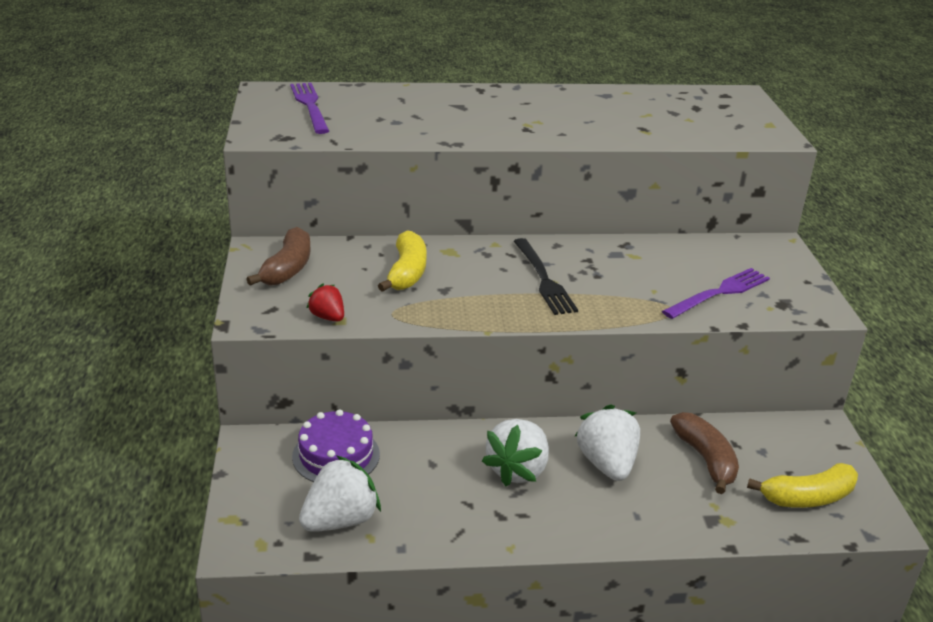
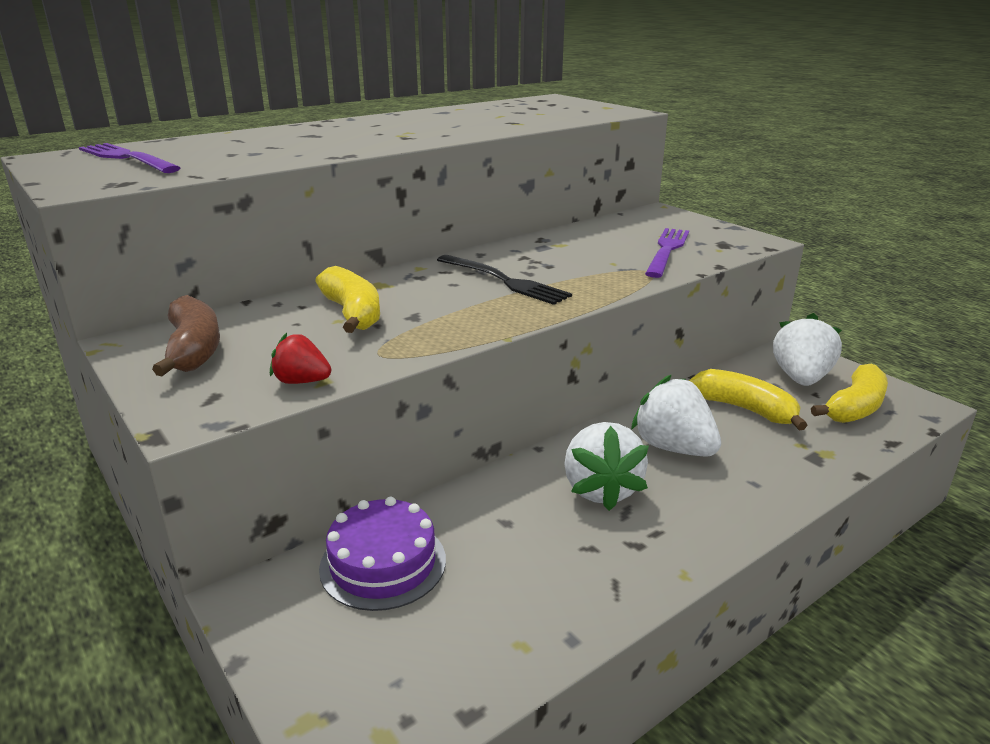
camera: 30 degrees left, 5 degrees down
white strawberry [299,455,381,532] -> white strawberry moved to [773,313,842,386]
brown banana [670,412,739,494] -> yellow banana [689,369,808,430]

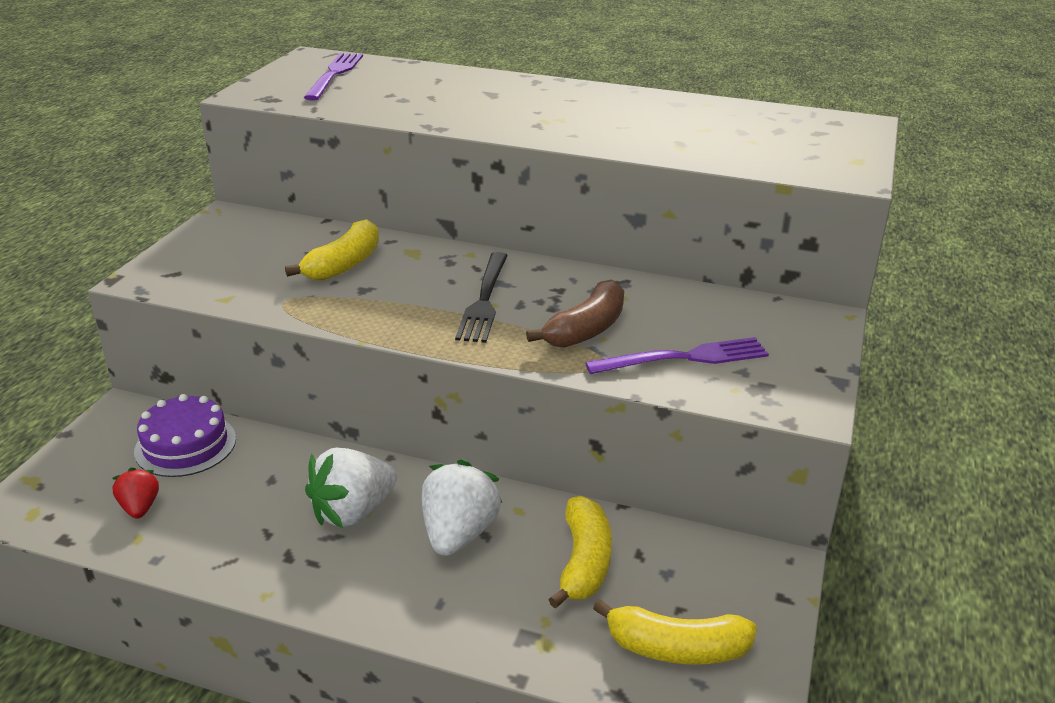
camera: 55 degrees right, 5 degrees up
brown banana [152,295,220,376] -> brown banana moved to [526,280,624,348]
red strawberry [270,333,331,384] -> red strawberry moved to [112,467,159,519]
white strawberry [773,313,842,386] -> none

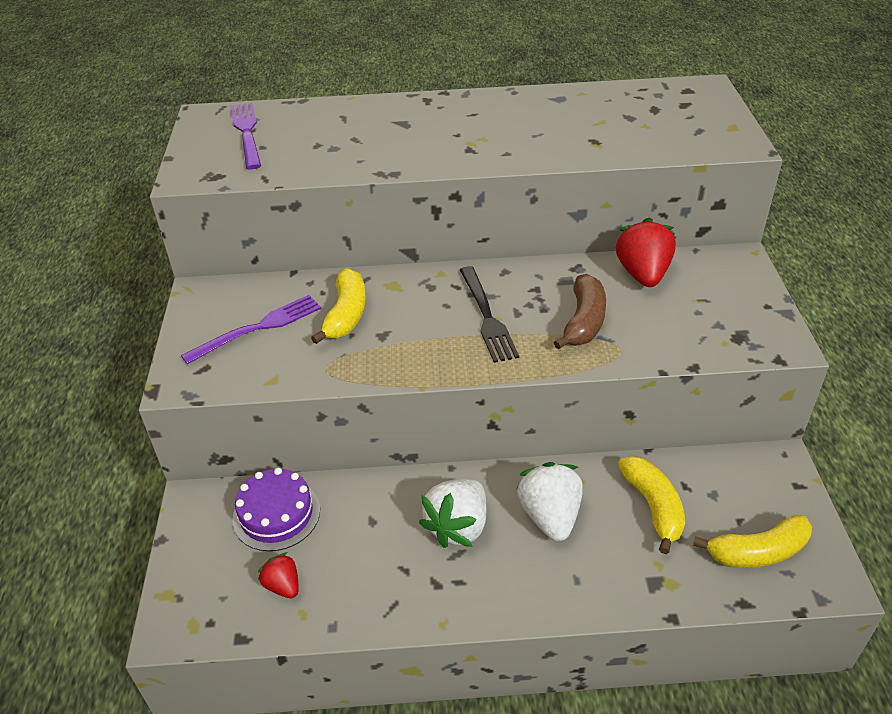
camera: 20 degrees left, 10 degrees up
purple fork [585,337,769,374] -> purple fork moved to [181,295,322,364]
none -> red strawberry [616,217,676,287]

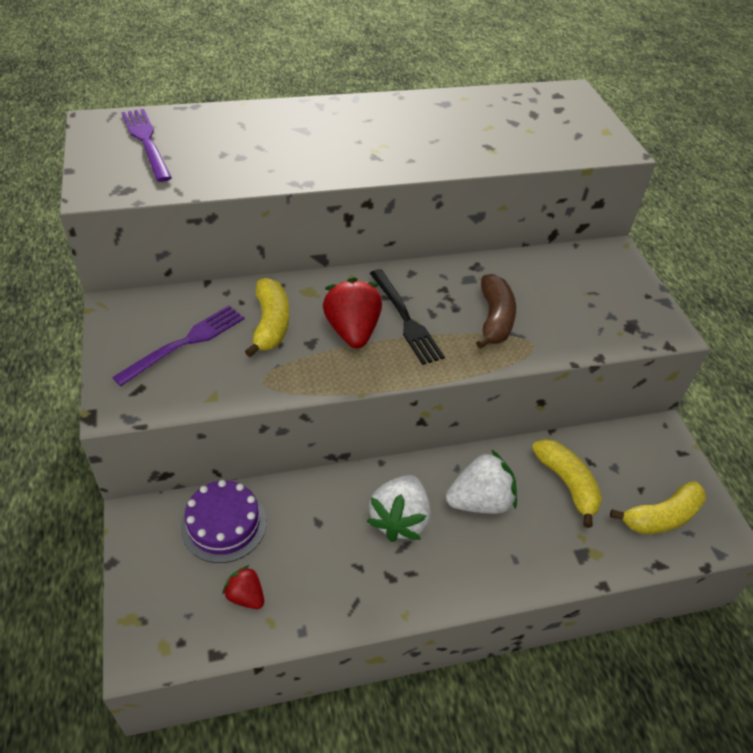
camera: 15 degrees left, 5 degrees up
white strawberry [517,462,583,541] -> white strawberry turned 90 degrees clockwise [446,449,517,514]
red strawberry [616,217,676,287] -> red strawberry moved to [323,277,382,348]

